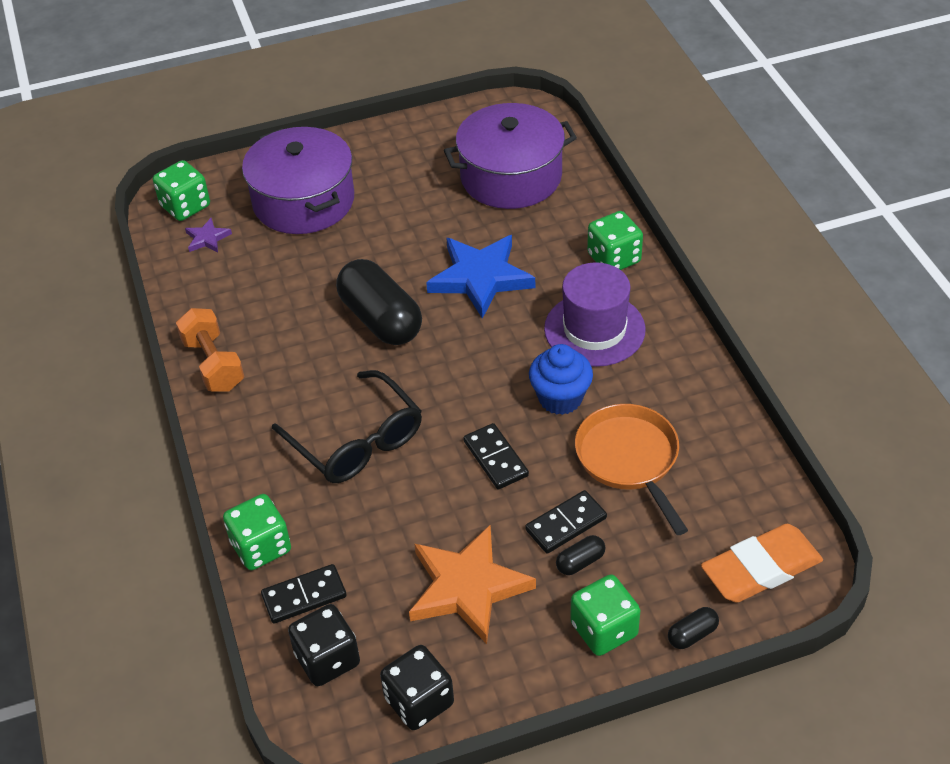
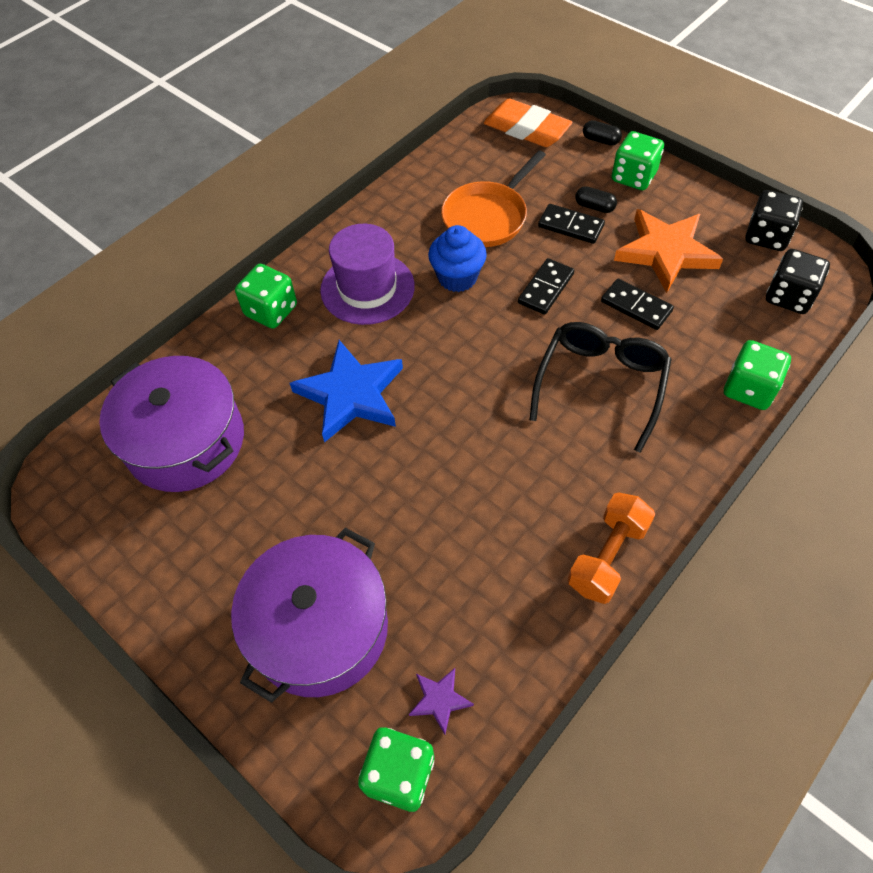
camera: 120 degrees left, 10 degrees up
black domino [261,564,347,624] -> black domino moved to [601,279,674,330]
black capsule [336,259,422,345] -> none

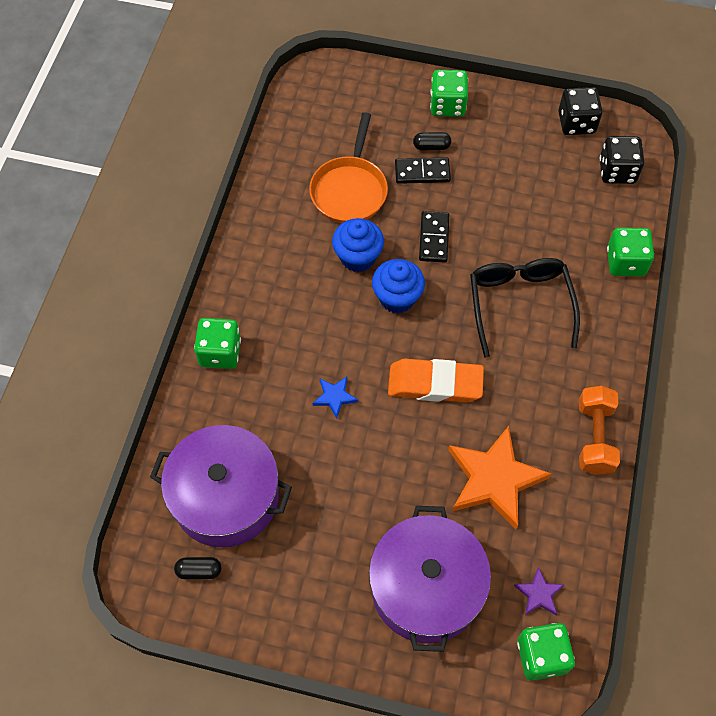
camera: 30 degrees left, 5 degrees up
blue star [290,340,403,443] -> blue star [313,377,358,419], size x0.45
purple hat [320,224,415,325] -> none
orange eraser [484,99,573,147] -> orange eraser moved to [388,359,484,403]
black capsule [583,120,622,146] -> black capsule moved to [174,557,222,579]
black domino [601,279,674,330] -> none
orange star [614,209,723,293] -> orange star moved to [448,426,552,529]
none -> blue cupcake [372,259,425,313]

